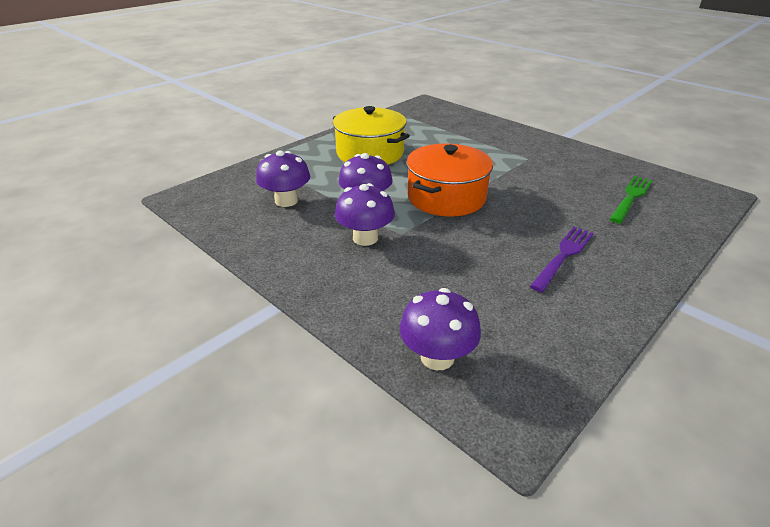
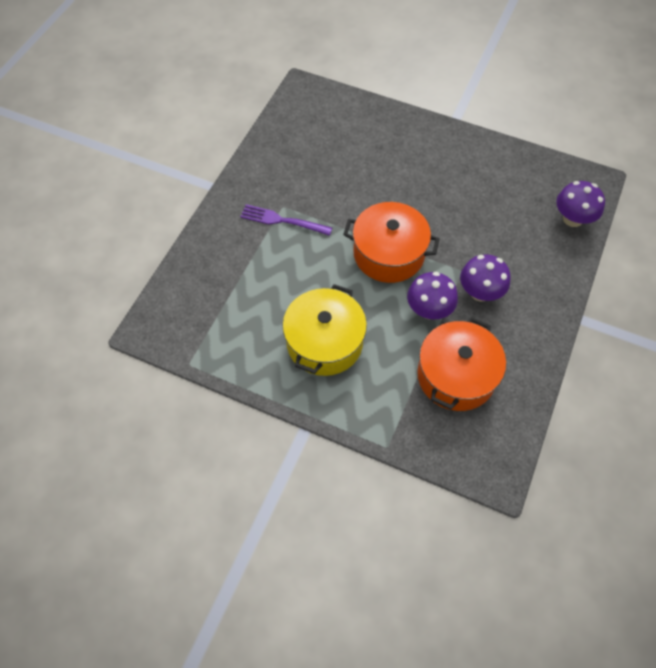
camera: 110 degrees left, 25 degrees up
purple mushroom [256,150,310,207] -> orange pot [417,317,506,411]
purple fork [530,227,594,292] -> purple fork moved to [240,204,332,236]
green fork [610,176,653,223] -> none

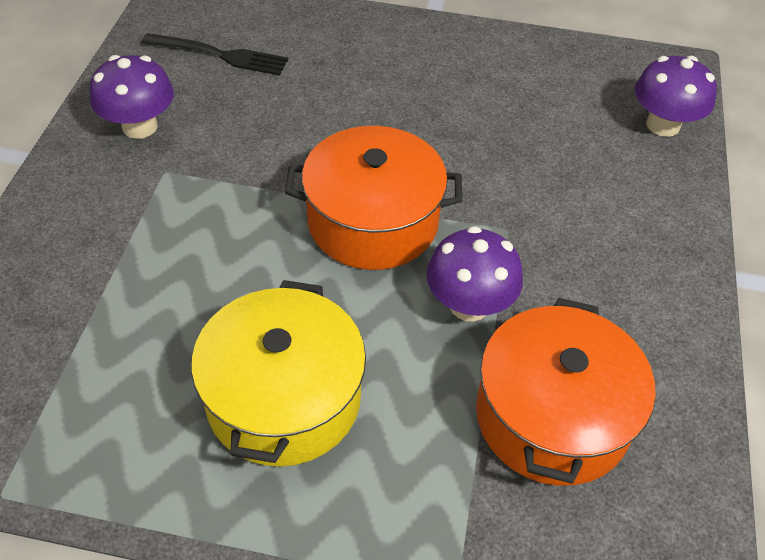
camera: 15 degrees left, 10 degrees down
purple fork [240,204,332,236] -> none
purple mushroom [460,254,511,301] -> purple mushroom moved to [90,55,174,139]
none -> black fork [142,33,288,76]

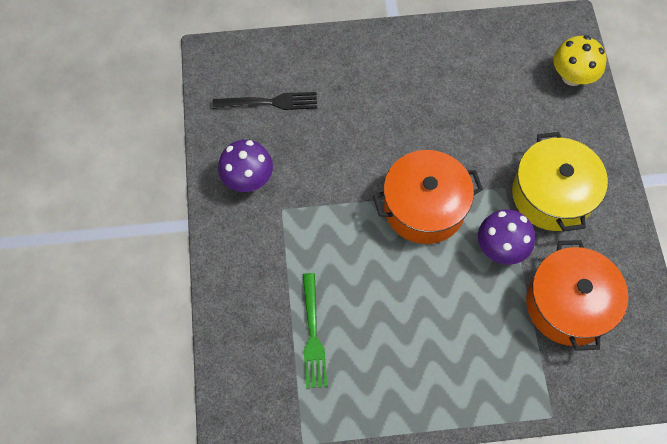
camera: 15 degrees left, 15 degrees up
yellow pot [191,280,366,467] -> yellow pot moved to [512,132,608,231]
purple mushroom [635,56,717,137] -> yellow mushroom [553,35,606,86]
none -> green fork [302,273,327,389]

